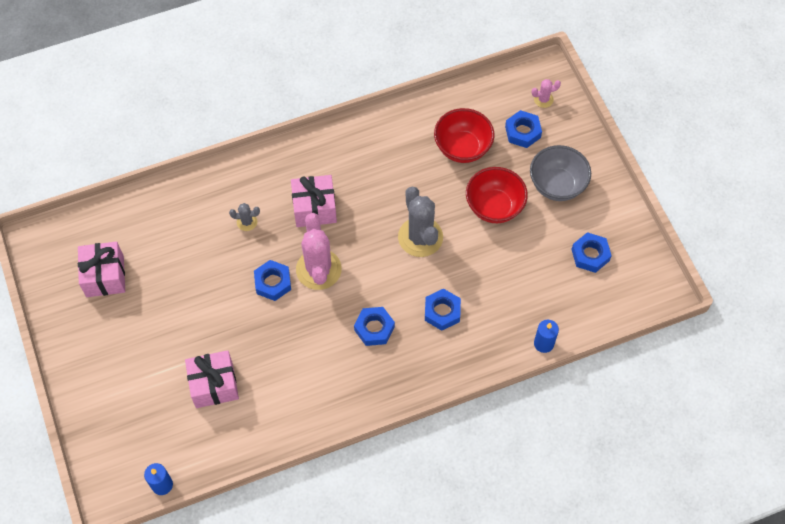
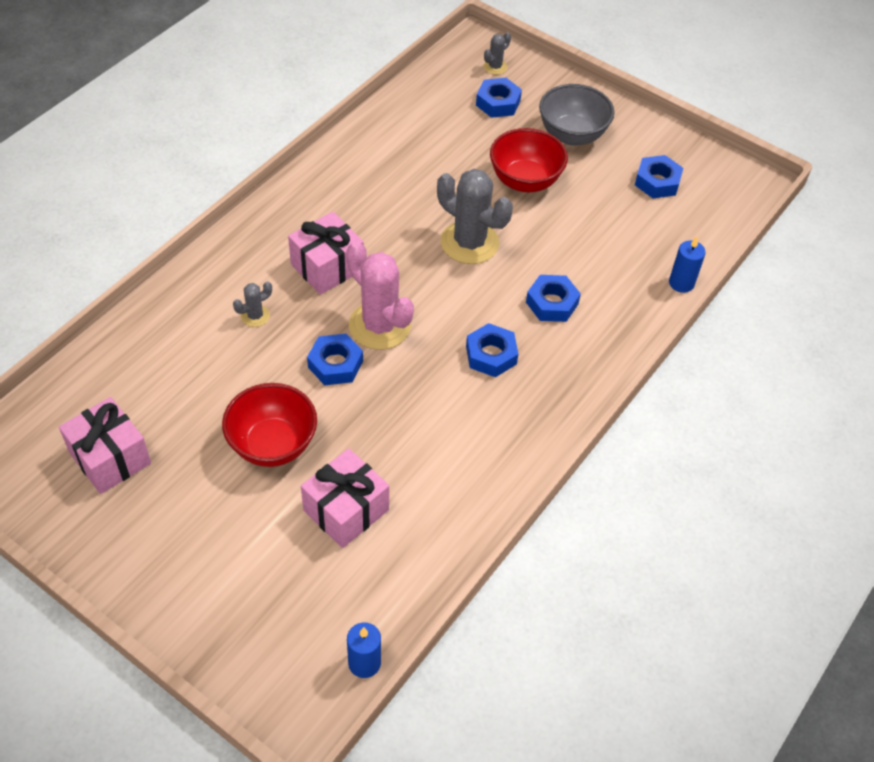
camera: 35 degrees left, 10 degrees down
red bowl [434,108,494,163] -> red bowl moved to [222,383,317,467]
pink cactus [532,79,561,108] -> grey cactus [484,32,511,75]

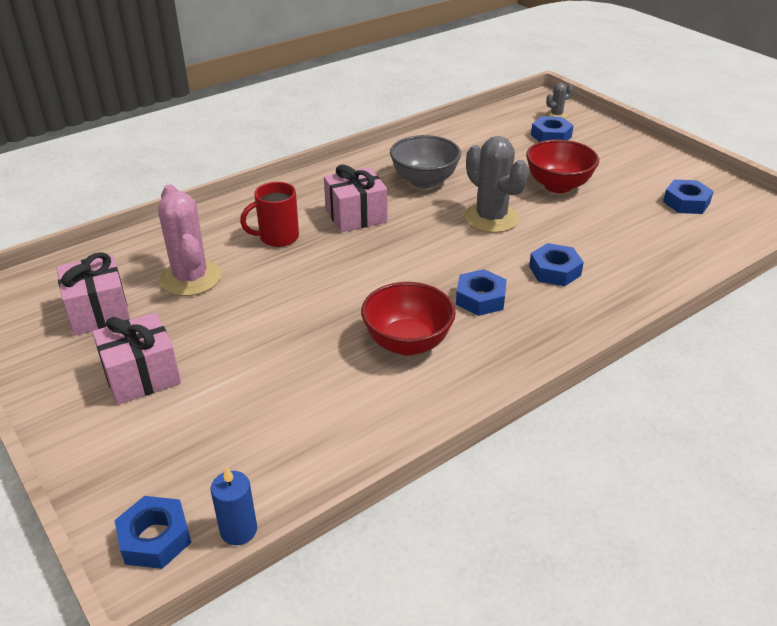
camera: 20 degrees right, 15 degrees down
red bowl [222,383,317,467] -> red bowl moved to [361,282,456,356]
grey cactus [233,281,272,327] -> red mug [240,182,299,247]
pink gift [301,448,389,548] -> pink gift moved to [92,312,181,405]
blue nut [307,334,363,385] -> blue nut moved to [114,496,191,569]
pink cactus [347,241,414,350] -> pink cactus moved to [158,184,221,296]
grey bowl [539,84,615,146] -> grey bowl moved to [390,135,461,188]
blue candle [669,237,706,293] -> none

